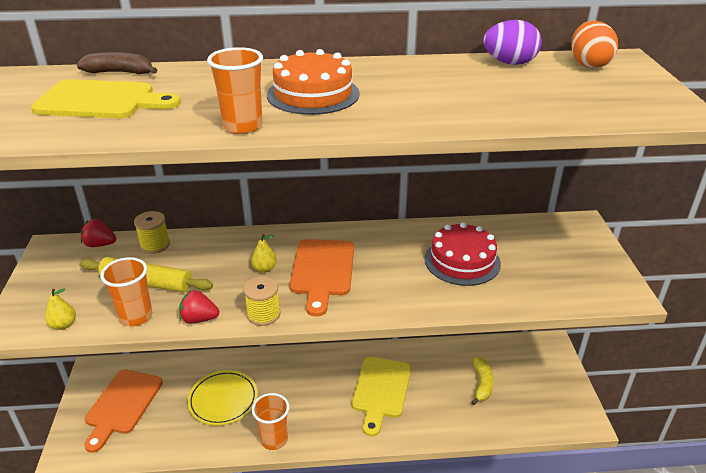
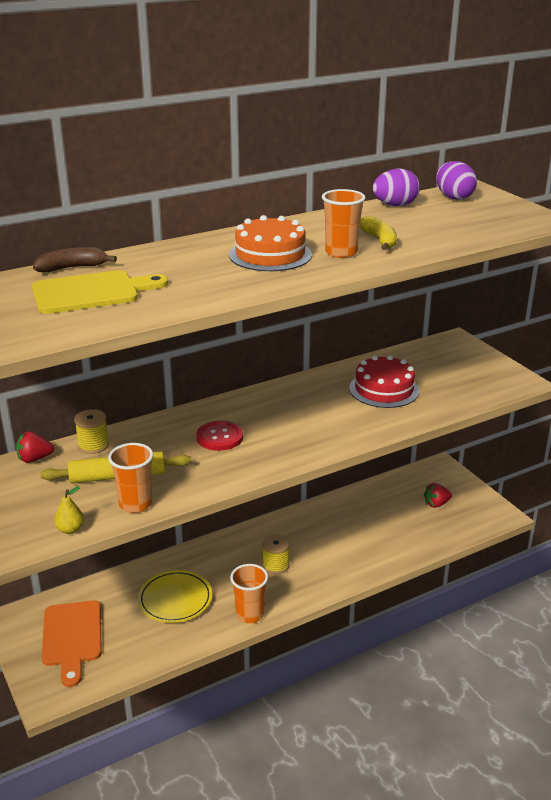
camera: 25 degrees left, 5 degrees down
red strawberry [179,290,219,324] -> red strawberry moved to [424,483,452,508]
orange cup [207,47,263,134] -> orange cup moved to [322,189,365,258]
yellow spool [243,276,280,326] -> yellow spool moved to [262,534,290,574]
yellow pear [251,234,277,273] -> red button [196,420,243,451]
orange cutting board [289,239,354,317] -> none
yellow cutting board [352,357,411,436] -> none
yellow banana [471,357,493,405] -> yellow banana moved to [360,216,397,250]
orange egg [571,21,618,69] -> purple egg [436,161,477,200]

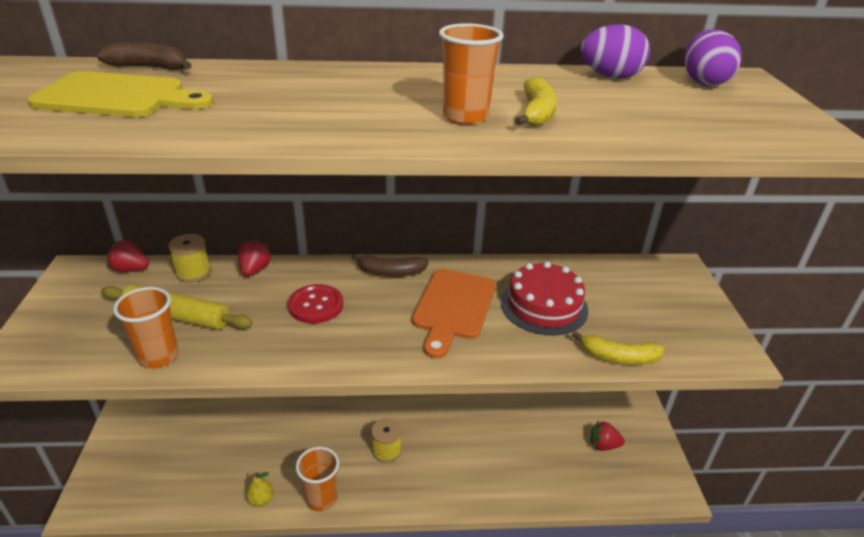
camera: 25 degrees right, 5 degrees up
orange cutting board [42,600,102,687] -> orange cutting board moved to [412,269,496,359]
yellow pear [54,486,84,534] -> yellow pear moved to [246,472,274,507]
yellow plate [138,570,212,623] -> none
orange cake [229,215,312,271] -> none
none -> red strawberry [238,239,272,277]
none -> brown banana [351,254,428,277]
none -> yellow banana [572,331,665,365]

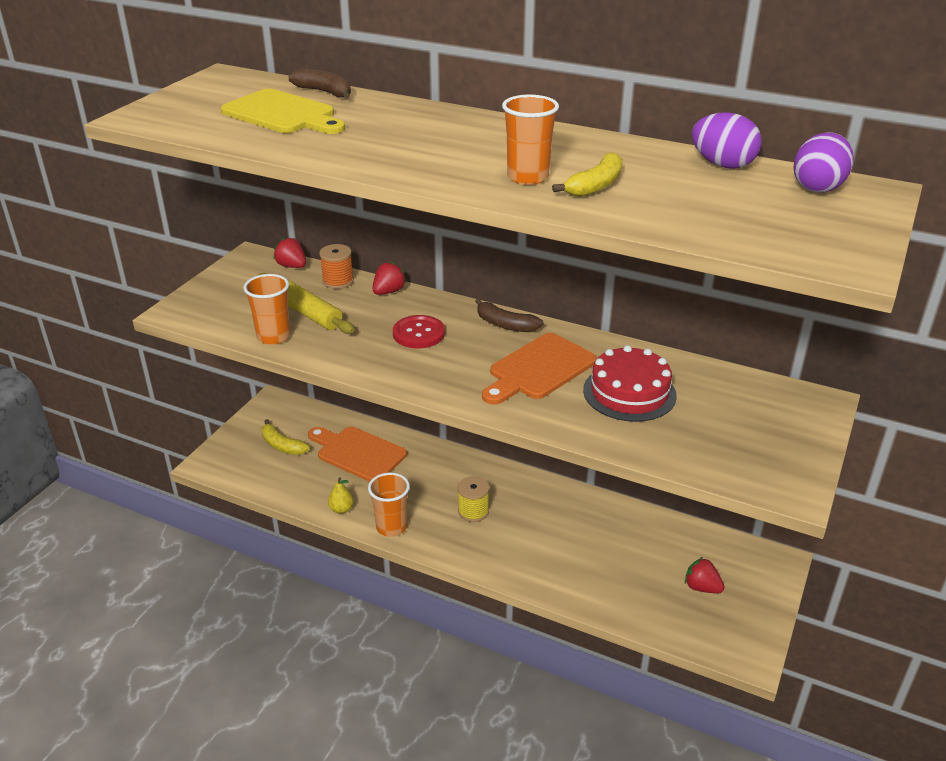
camera: 30 degrees right, 0 degrees up
yellow spool [168,234,211,283] -> orange spool [319,244,354,289]
yellow banana [572,331,665,365] -> yellow banana moved to [262,419,310,455]
none -> orange cutting board [308,426,407,482]

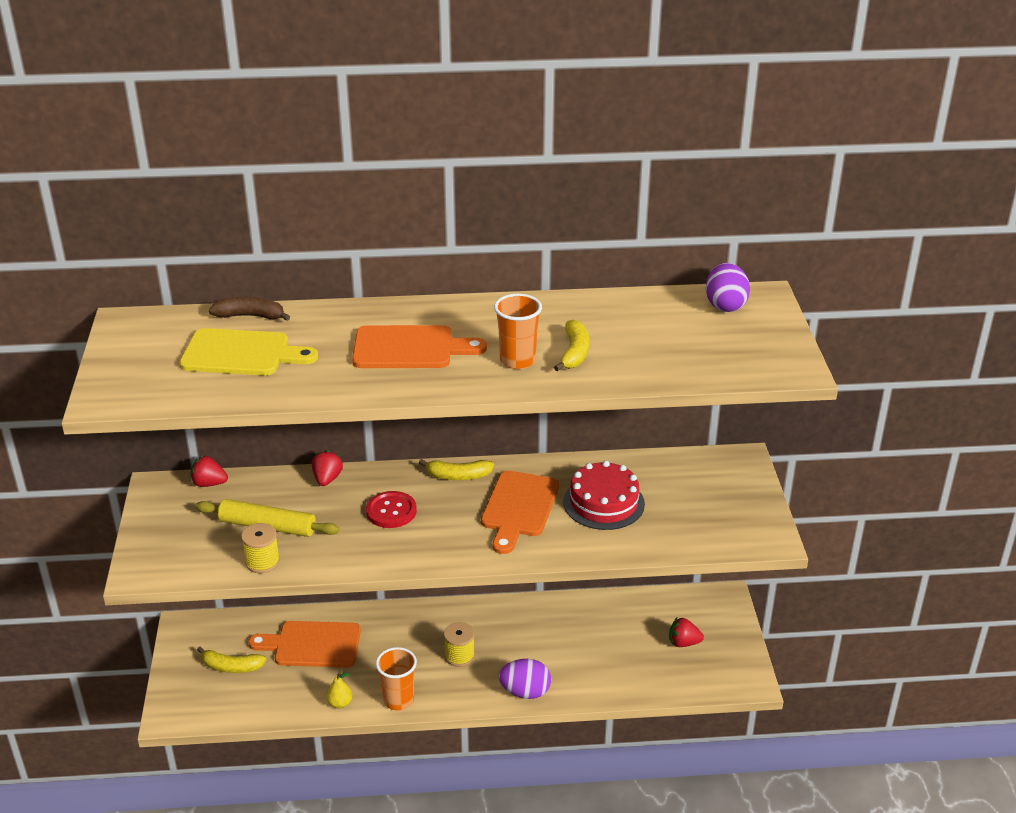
camera: 30 degrees left, 0 degrees up
orange cup [243,274,290,345] -> yellow spool [241,523,280,573]
orange spool [319,244,354,289] -> none
brown banana [475,298,544,332] -> yellow banana [419,459,494,480]
purple egg [692,112,762,169] -> purple egg moved to [499,659,551,699]
none -> orange cutting board [352,325,487,368]

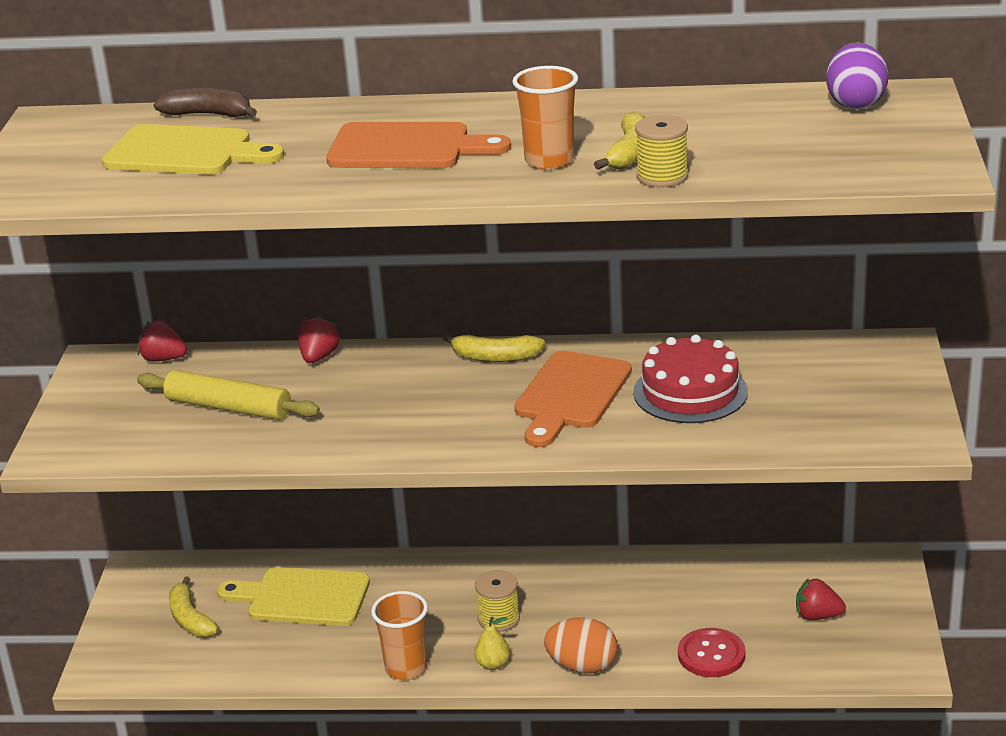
camera: 10 degrees right, 5 degrees down
yellow banana [197,647,266,673] -> yellow banana turned 45 degrees clockwise [169,576,219,637]
yellow spool [241,523,280,573] -> yellow spool moved to [635,115,688,187]
orange cutting board [248,621,361,667] -> yellow cutting board [217,567,370,626]
yellow pear [326,672,352,708] -> yellow pear moved to [474,617,510,670]
red button [366,491,417,528] -> red button moved to [678,628,745,677]
purple egg [499,659,551,699] -> orange egg [544,617,617,673]

